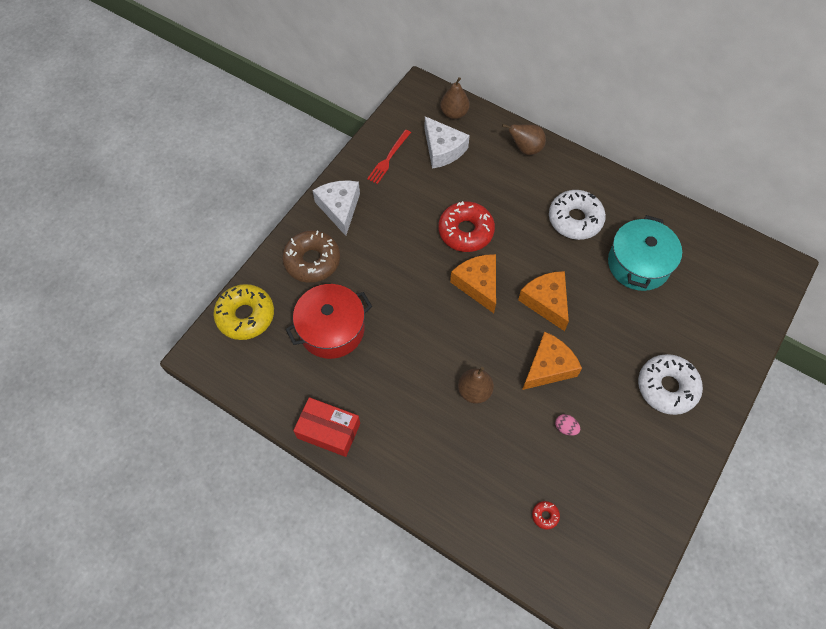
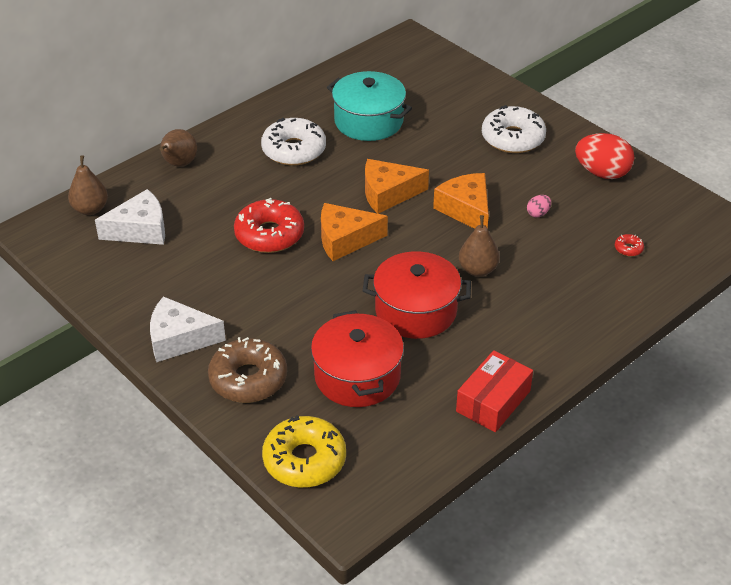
camera: 75 degrees left, 20 degrees down
red fork [367,130,411,184] -> none
none -> red pot [363,251,471,339]
none -> red egg [575,133,634,179]

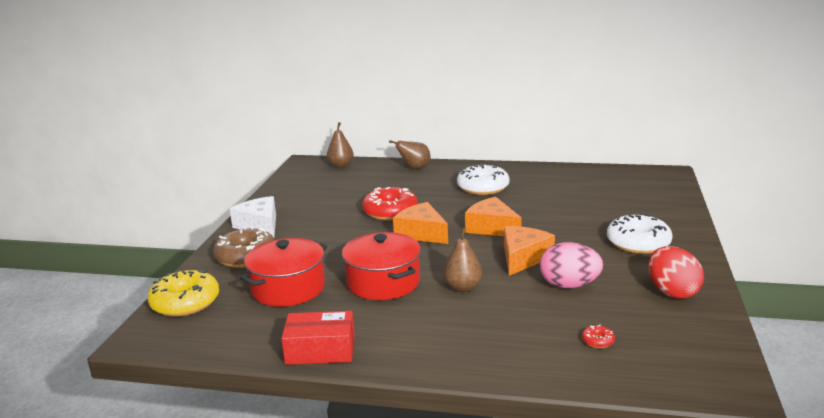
camera: 55 degrees right, 20 degrees down
white cheese [95,189,165,245] -> none
turquoise pot [327,71,412,141] -> none
pink egg [527,195,551,217] -> pink egg [540,242,603,288], size x2.19

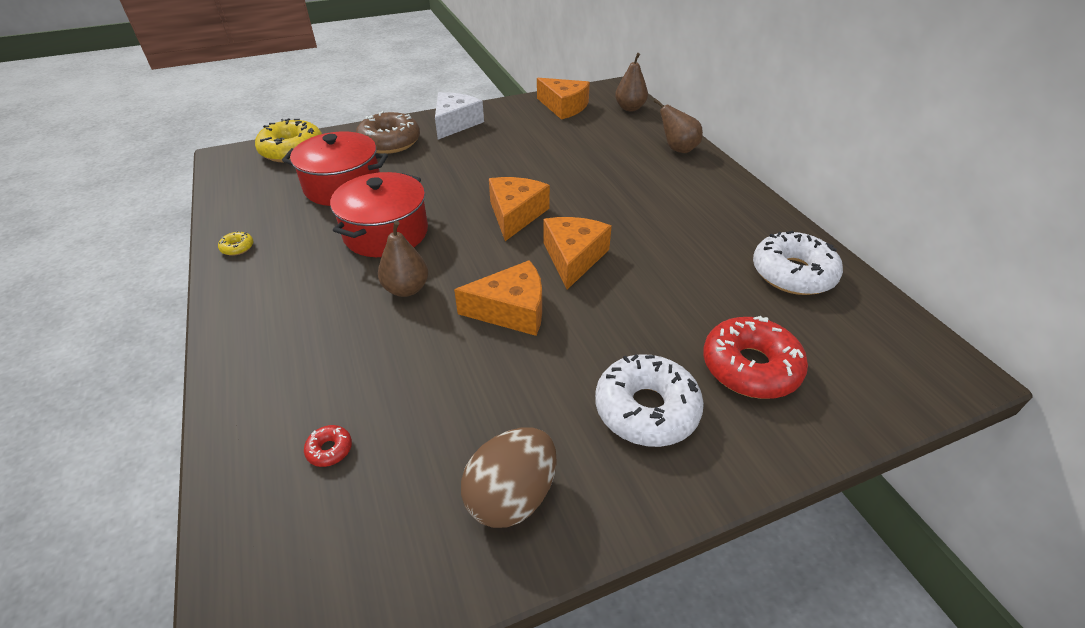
camera: 55 degrees right, 20 degrees up
red box [281,311,355,365] -> yellow donut [218,231,254,256]
red donut [362,187,418,220] -> red donut moved to [703,316,808,399]
white donut [457,164,509,195] -> white donut moved to [753,231,843,295]
pink egg [540,242,603,288] -> none
red egg [649,246,704,299] -> brown egg [461,427,557,528]
none -> orange cheese [537,78,590,120]

